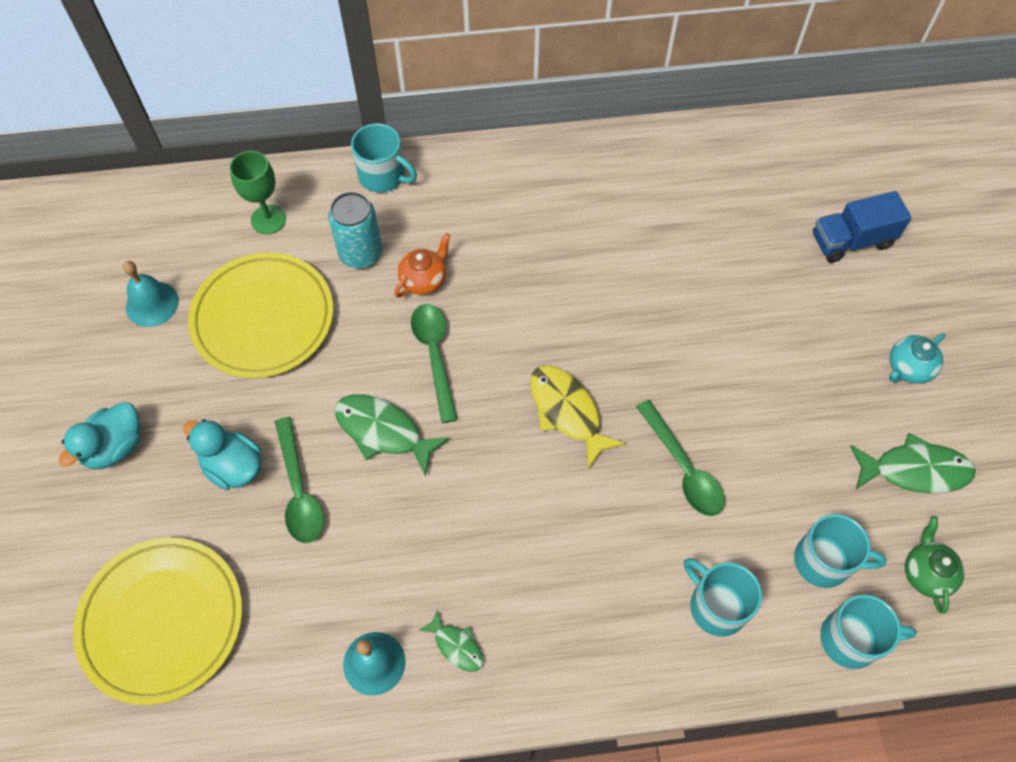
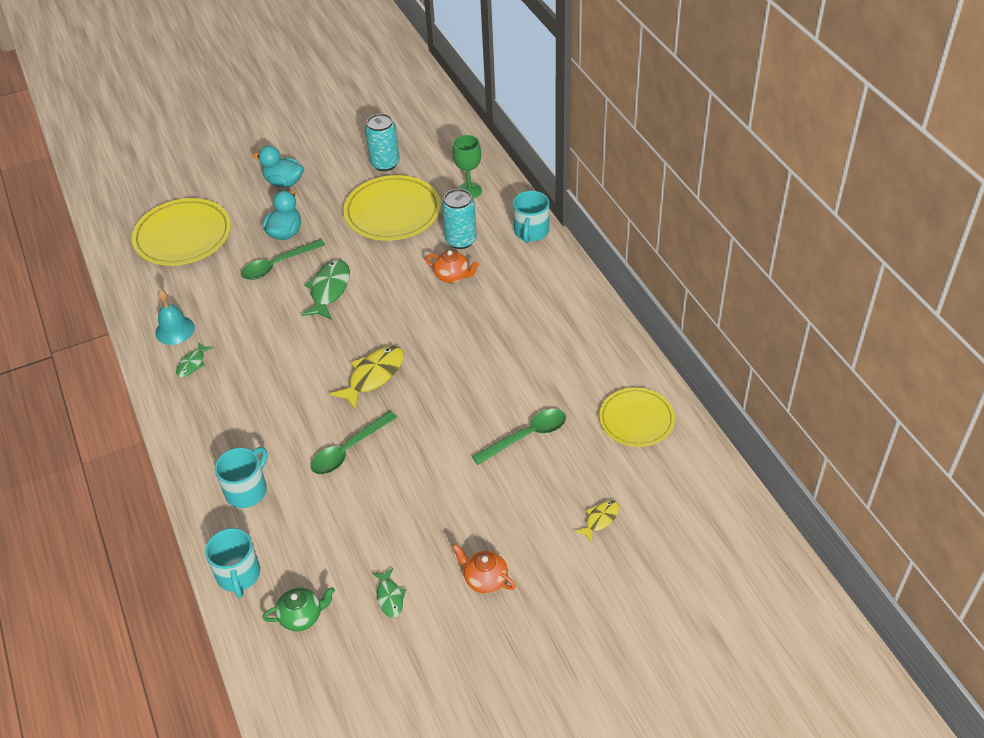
camera: 75 degrees right, 15 degrees down
turquoise bell [123,261,179,327] -> turquoise can [365,114,400,171]
green spoon [411,304,458,423] -> green spoon moved to [472,409,566,465]
turquoise mug [794,514,887,588] -> none
blue truck [813,191,912,263] -> yellow fish [575,500,619,542]
green fish [850,433,976,493] -> green fish [372,568,406,618], size x0.56
turquoise teapot [889,333,945,384] -> orange teapot [452,544,516,593]
none -> yellow plate [599,388,675,447]

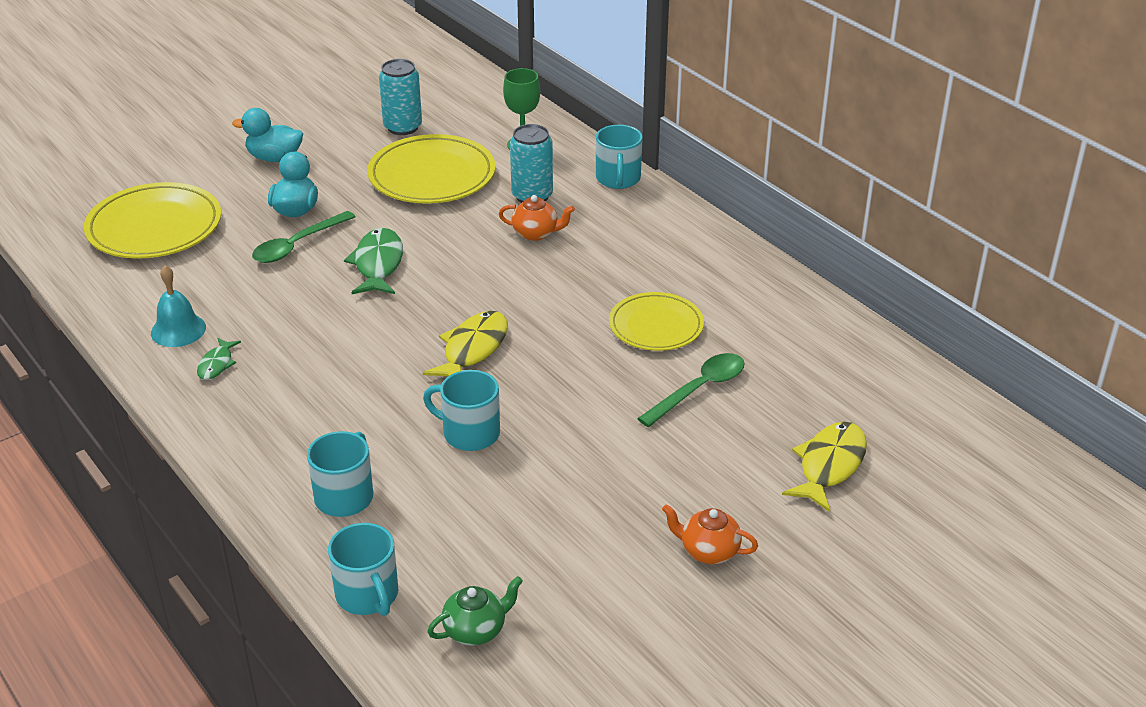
camera: 15 degrees left, 10 degrees down
green spoon [311,411,397,475] -> turquoise mug [423,370,500,451]
green fish [372,568,406,618] -> none
yellow fish [575,500,619,542] -> yellow fish [782,422,867,512], size x1.80
yellow plate [599,388,675,447] -> yellow plate moved to [609,292,704,351]

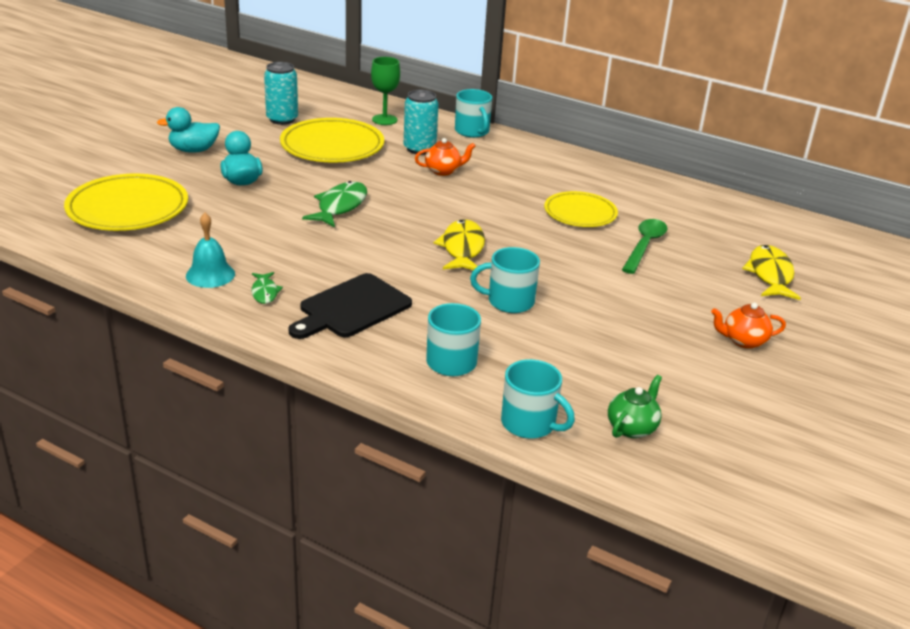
camera: 25 degrees left, 5 degrees down
green spoon [252,211,356,263] -> none
green fish [344,228,403,294] -> green fish turned 45 degrees clockwise [302,181,367,227]
none -> black cutting board [289,273,412,339]

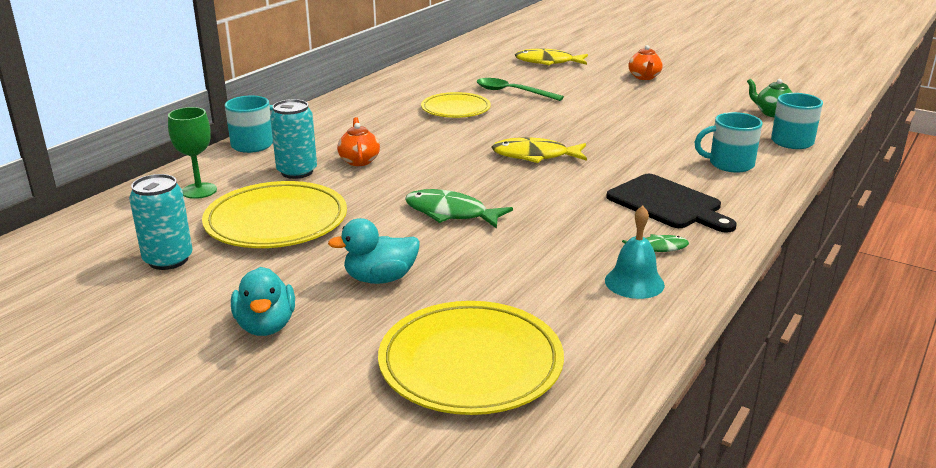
camera: 85 degrees left, 5 degrees down
turquoise mug [470,247,540,313] -> none

